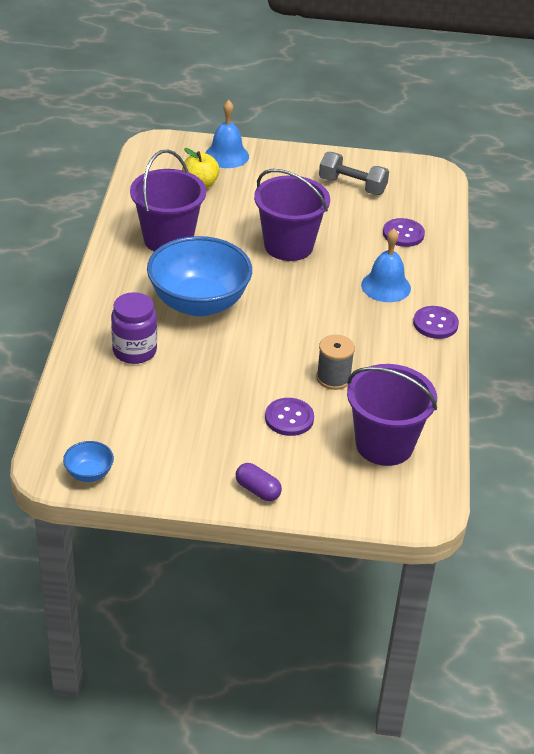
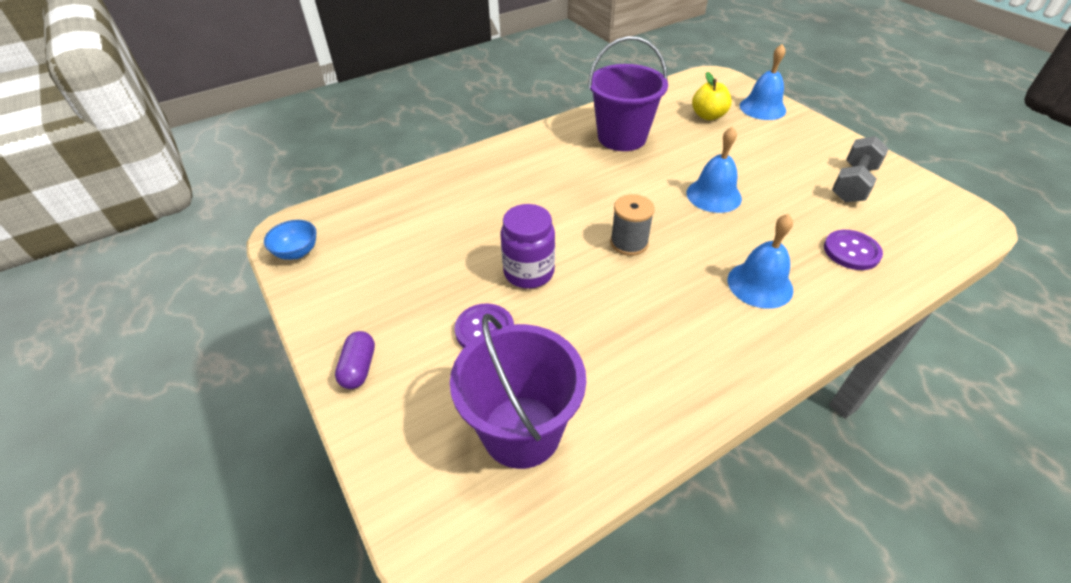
camera: 55 degrees right, 5 degrees up
purple jar [111,292,157,364] -> purple jar moved to [500,204,555,289]
blue bowl [147,236,252,317] -> none
purple bucket [254,169,330,261] -> blue bell [687,126,742,213]
grey spool [316,335,355,390] -> grey spool moved to [610,194,655,256]
grey dumbbell [319,152,389,195] -> grey dumbbell turned 45 degrees clockwise [832,136,889,202]
purple button [413,306,459,339] -> none

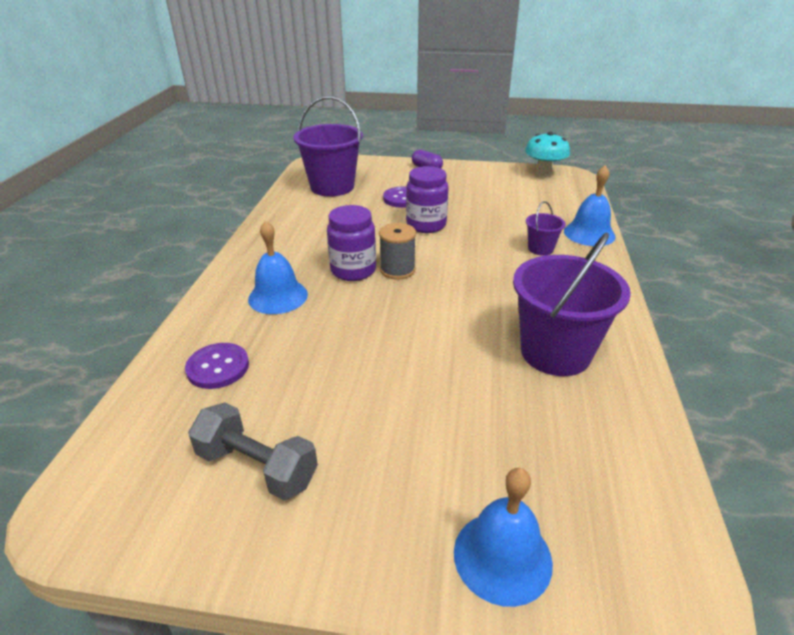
camera: 130 degrees right, 10 degrees down
blue bowl [264,220,316,260] -> turquoise mushroom [525,132,570,177]
blue bell [687,126,742,213] -> blue bell moved to [564,165,615,246]
yellow apple [692,72,732,120] -> none
grey dumbbell [832,136,889,202] -> grey dumbbell turned 45 degrees counterclockwise [188,402,318,500]
none -> purple jar [327,205,376,281]
none -> purple bucket [526,201,565,256]

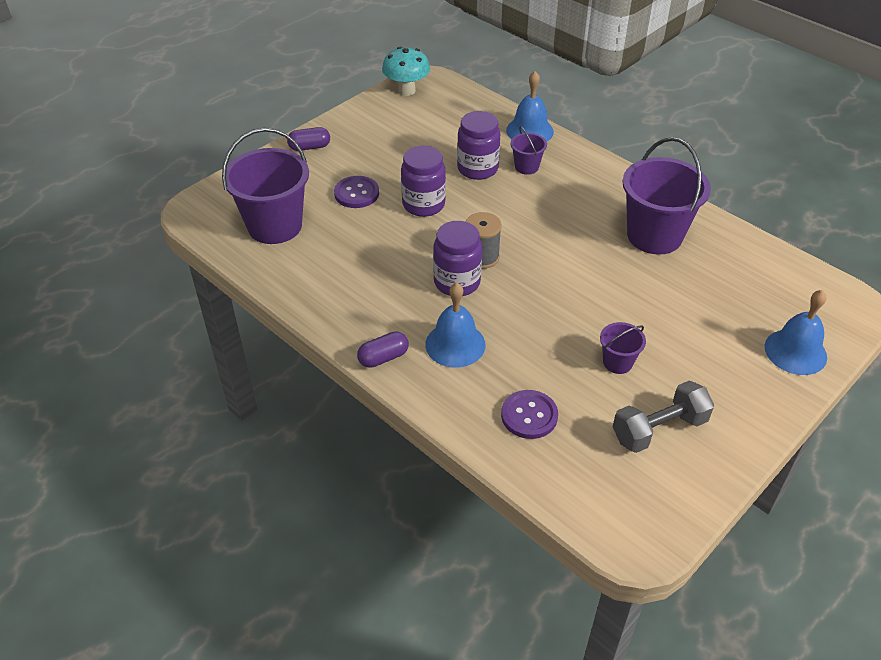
camera: 55 degrees left, 10 degrees up
none -> purple capsule [357,331,409,368]
none -> purple jar [457,111,500,180]
none -> purple bucket [600,322,646,374]

